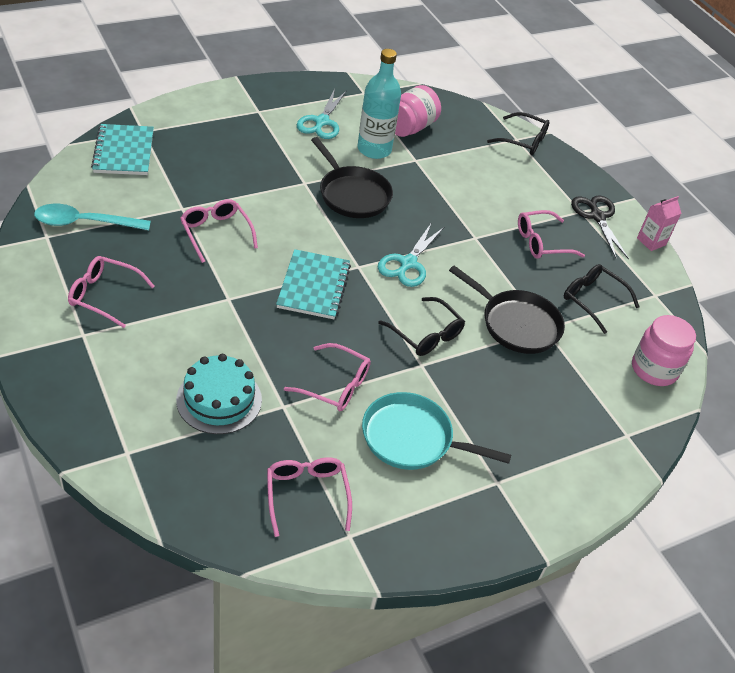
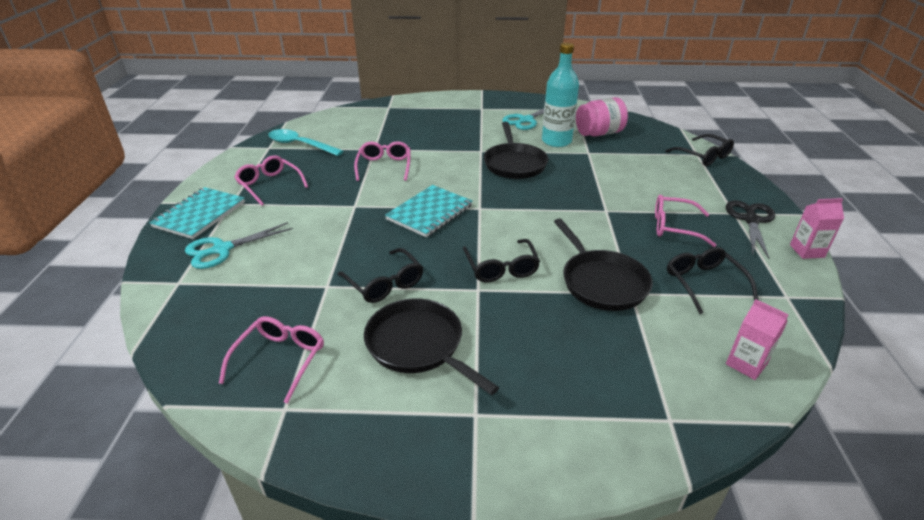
camera: 35 degrees right, 10 degrees down
turquoise notebook [91,124,154,175] -> turquoise notebook moved to [149,187,245,239]
turquoise cake [176,354,262,434] -> none
pink glasses [284,343,371,411] -> black glasses [337,248,423,303]
turquoise pan [362,392,511,470] -> black pan [364,298,499,395]
turquoise scissors [378,222,444,287] -> turquoise scissors moved to [185,222,293,269]
pink jar [632,315,696,386] -> pink carton [726,299,789,380]

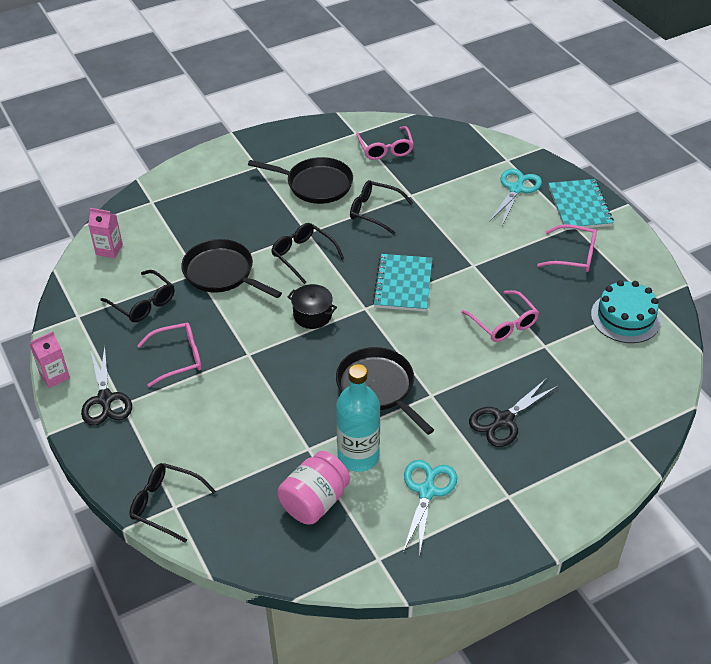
camera: 150 degrees right, 10 degrees up
turquoise spoon [268,129,343,156] -> turquoise cake [591,280,661,343]
none -> black pot [287,284,337,329]
none -> black scissors [469,378,558,447]

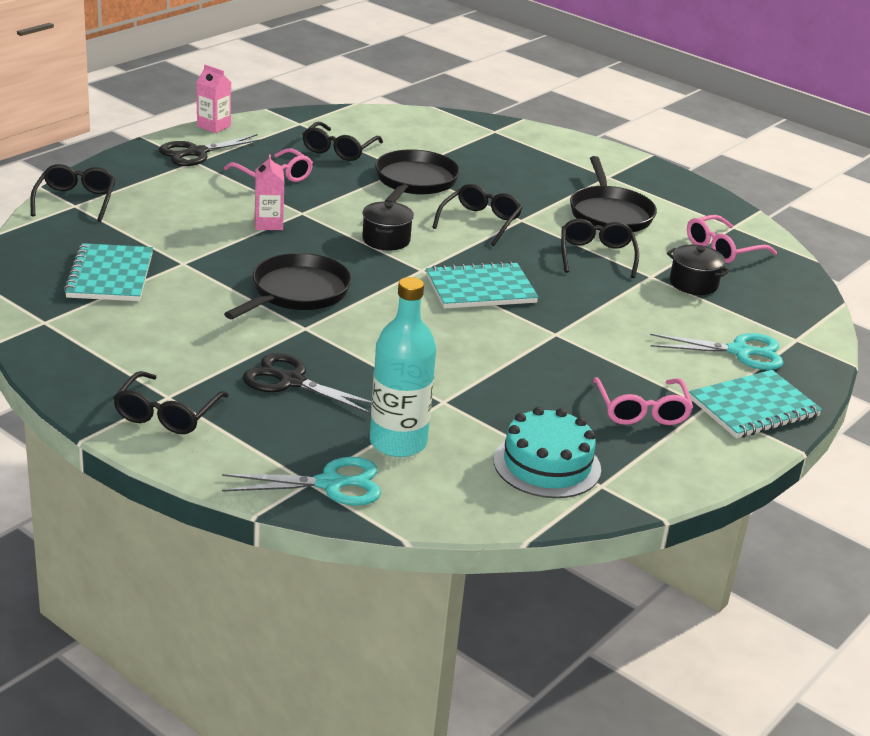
camera: 65 degrees right, 15 degrees down
pink carton [88,208,123,258] -> pink carton moved to [255,154,284,230]
pink jar [277,451,350,525] -> turquoise notebook [63,243,153,301]
turquoise bottle [336,364,380,472] -> turquoise bottle moved to [370,277,436,457]
turquoise scissors [403,460,457,557] -> turquoise scissors moved to [222,457,381,506]
pink glasses [461,290,539,342] -> none
none -> black glasses [113,371,229,434]
none -> black pot [667,245,730,295]

